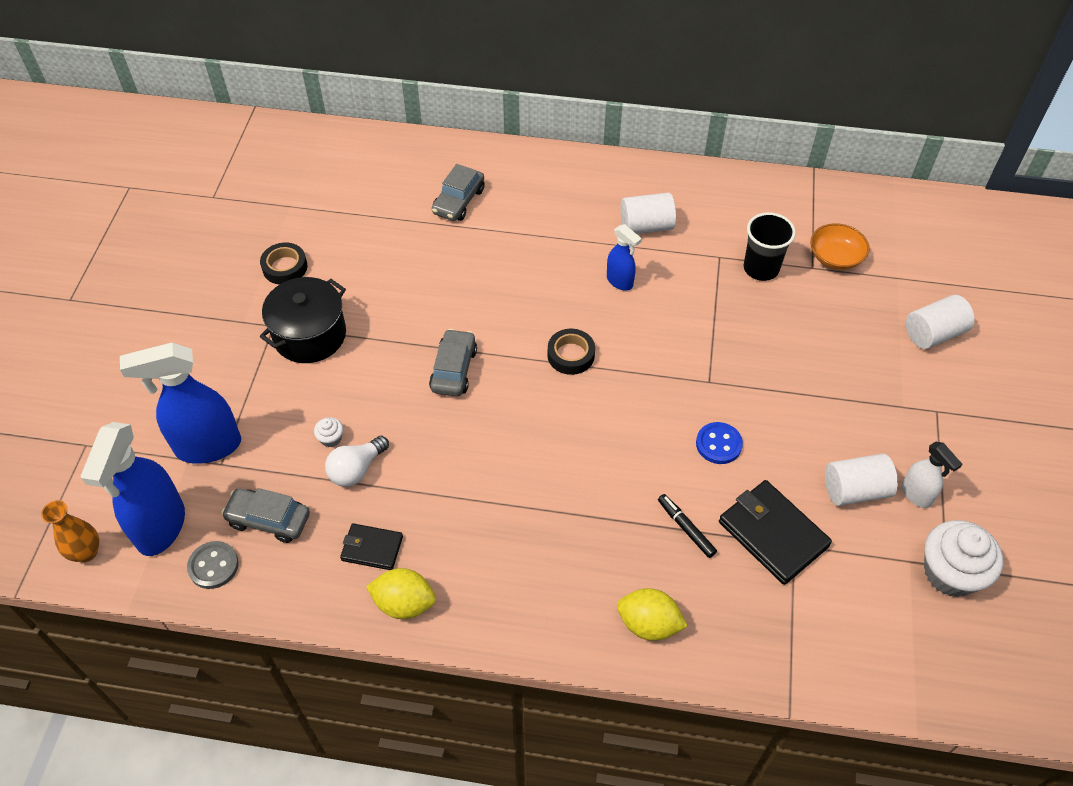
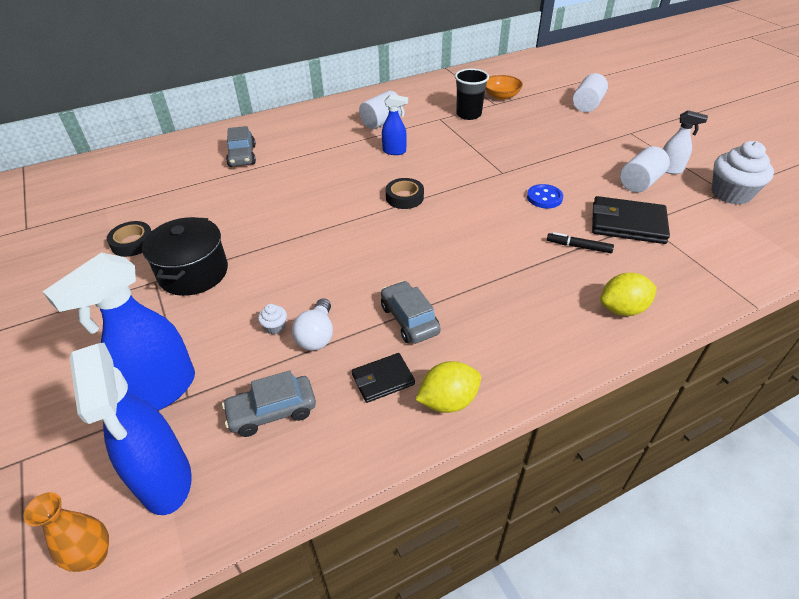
camera: 35 degrees left, 10 degrees down
grey button [187,541,239,589] -> none
grey car [429,329,477,396] -> grey car moved to [381,281,441,344]

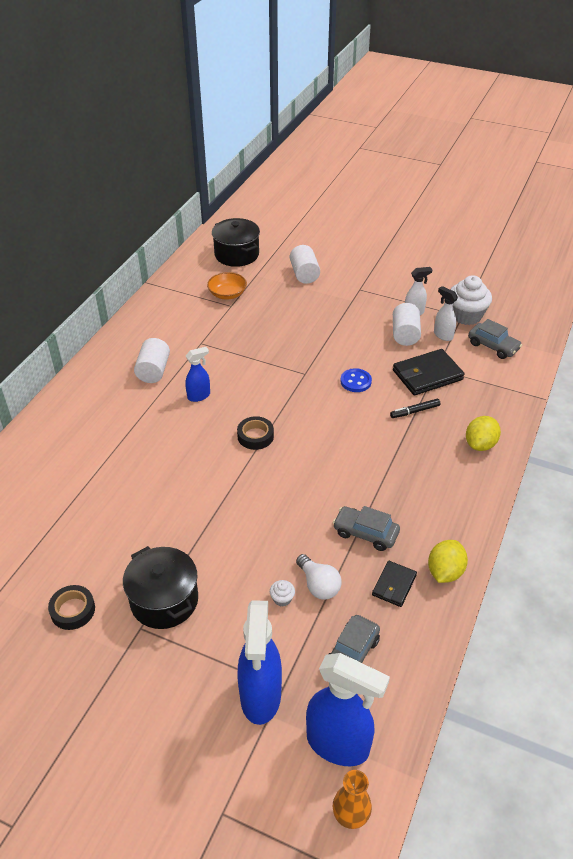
camera: 40 degrees left, 0 degrees up
grey car [226,126,256,167] -> grey car moved to [468,319,522,359]
black cup [455,68,489,120] -> none
none -> black pot [212,218,260,267]
none -> white spray bottle [434,286,458,341]

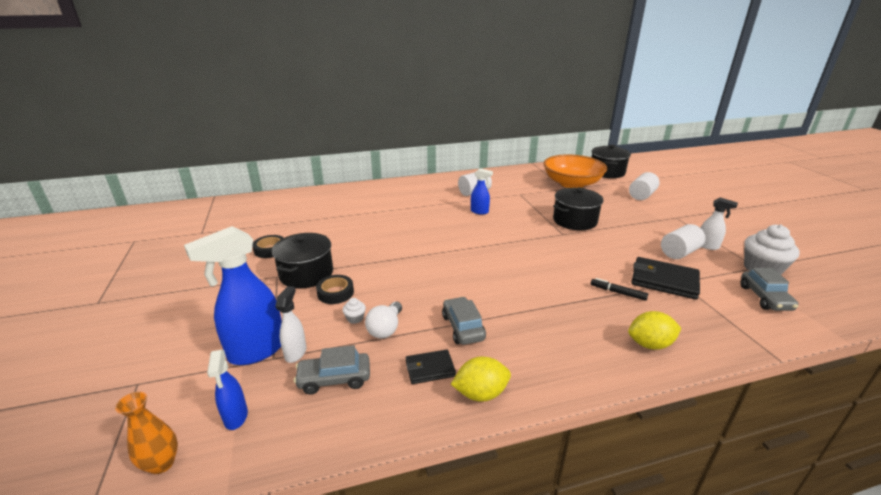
camera: 50 degrees right, 15 degrees down
orange bowl [207,272,247,300] -> orange bowl [544,154,607,188], size x1.99
black tape [237,416,274,450] -> black tape moved to [316,275,354,304]
blue spray bottle [306,653,390,766] -> blue spray bottle [207,350,248,430], size x0.53
blue button [341,368,372,392] -> none
white spray bottle [434,286,458,341] -> white spray bottle moved to [275,286,306,363]
none -> black pot [553,187,603,231]

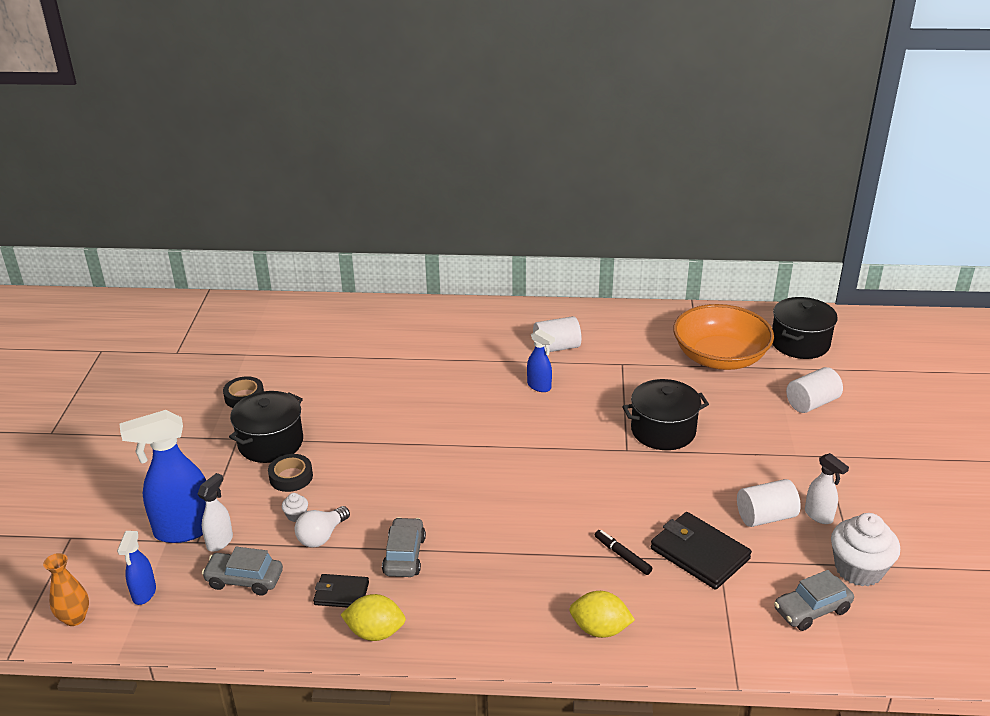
camera: 20 degrees right, 5 degrees up
grey car [740,268,798,311] -> grey car turned 45 degrees clockwise [774,570,854,631]

